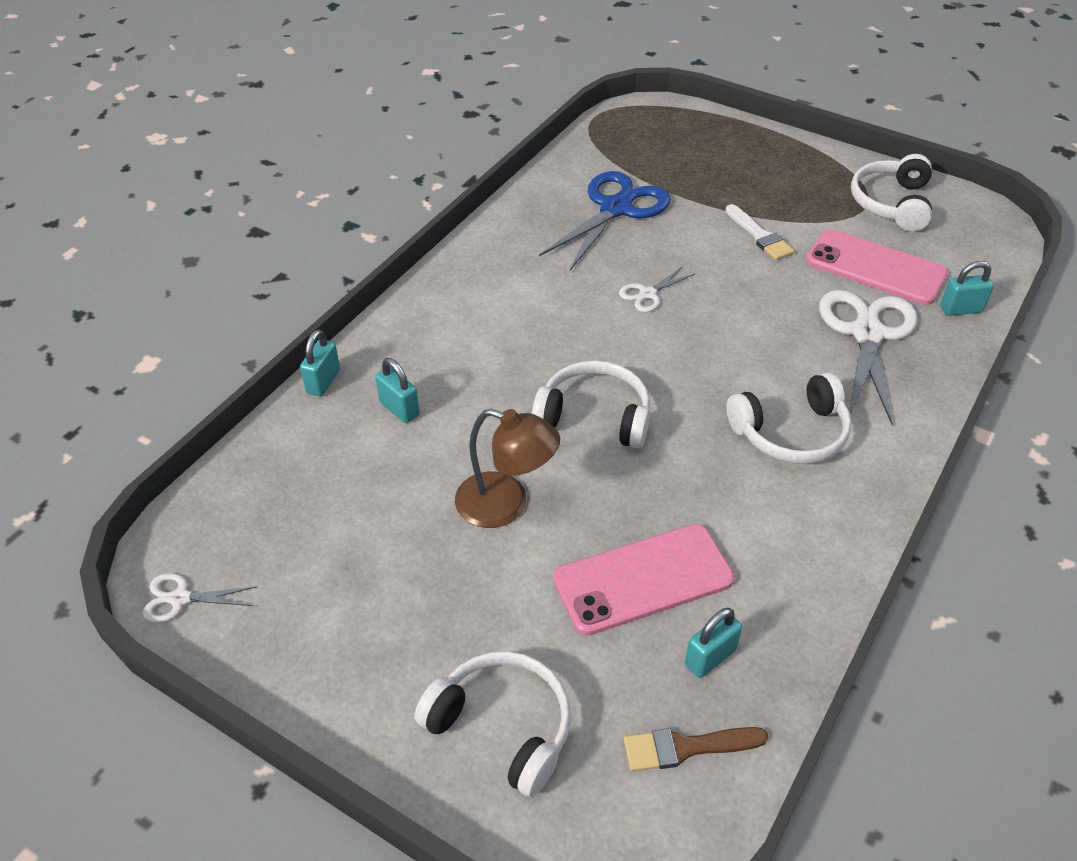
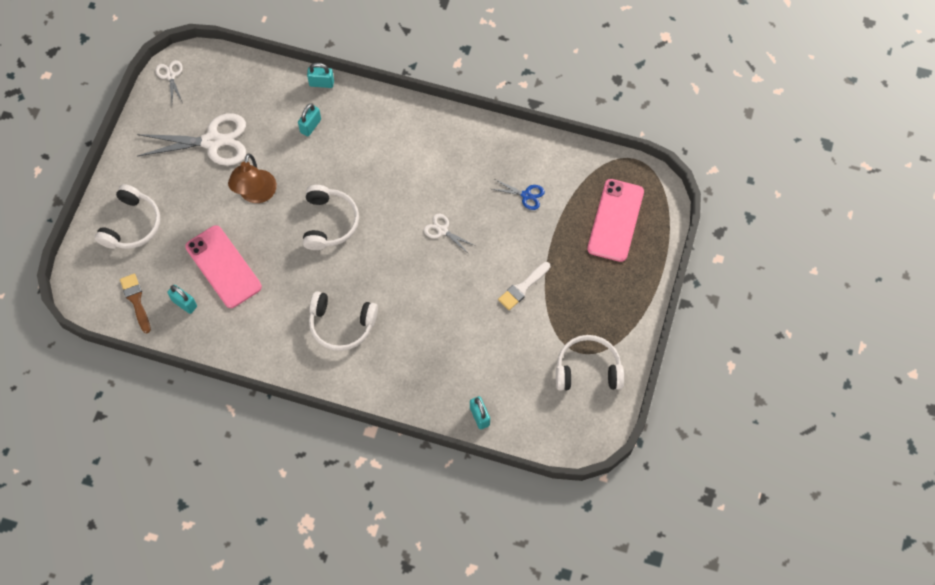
camera: 75 degrees right, 20 degrees up
blue scissors [539,171,671,270] -> blue scissors [492,180,545,210], size x0.47
white headphones [727,373,851,464] -> white headphones turned 45 degrees counterclockwise [309,291,378,351]
pink phone [806,229,948,305] -> pink phone moved to [587,179,644,262]
white scissors [819,290,917,425] -> white scissors moved to [137,113,246,166]

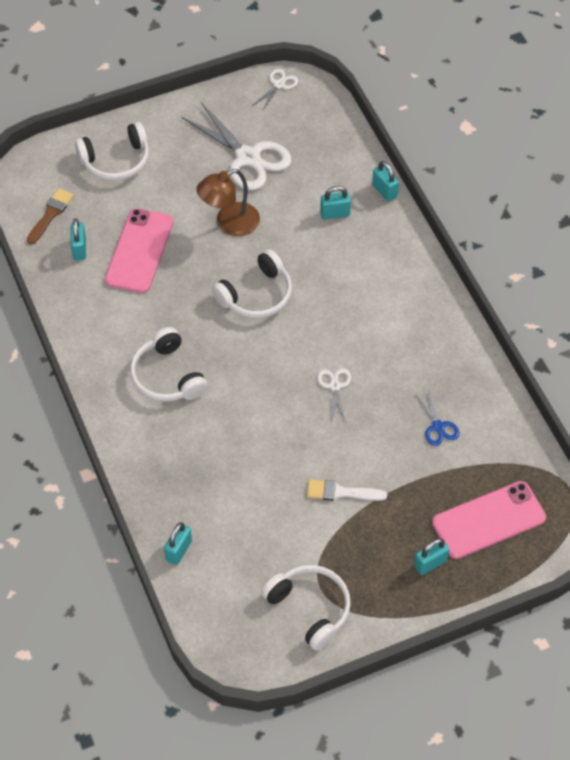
camera: 50 degrees right, 10 degrees down
none -> turquoise padlock [414,538,449,575]

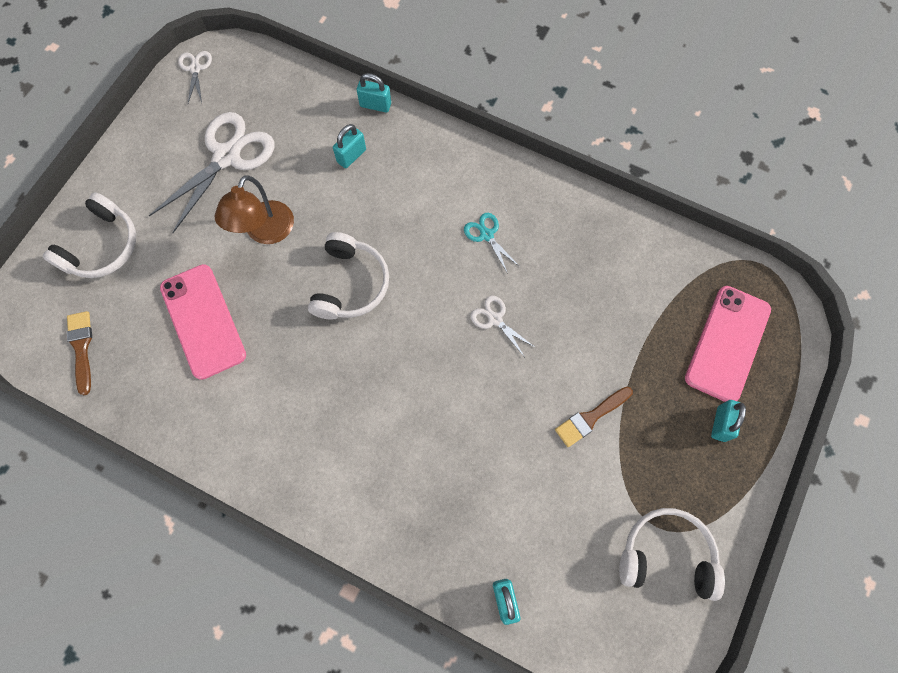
camera: 40 degrees left, 15 degrees up
turquoise padlock [70,218,86,260] -> none
white headphones [130,327,208,402] -> none
white scissors [181,103,292,190] -> white scissors turned 60 degrees counterclockwise [149,112,274,233]
white brush [307,479,387,501] -> brown brush [555,387,633,447]
blue scissors [416,391,460,446] -> none
none -> turquoise scissors [464,213,520,274]

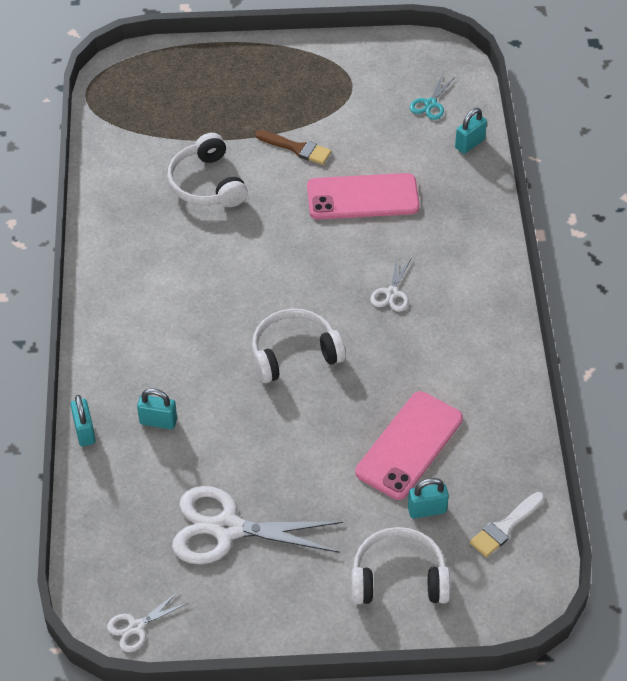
camera: 120 degrees left, 20 degrees down
brown brush [67,311,92,396] -> white brush [470,492,544,557]
brown lamp [215,175,294,244] -> none
turquoise scissors [464,213,520,274] -> turquoise scissors moved to [410,75,455,120]
white scissors [470,296,536,356] -> white scissors moved to [370,257,411,312]
white headphones [619,508,725,601] -> white headphones moved to [167,133,248,207]
pink phone [685,286,771,402] -> pink phone moved to [307,173,420,219]
turquoise padlock [711,400,746,442] -> turquoise padlock moved to [408,478,449,519]

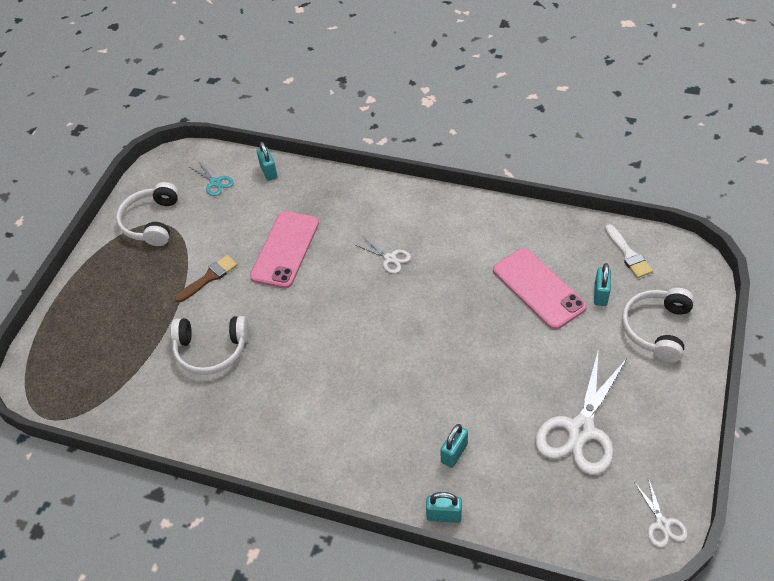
camera: 65 degrees left, 0 degrees up
white headphones [252,309,346,383] -> white headphones moved to [116,182,179,246]

